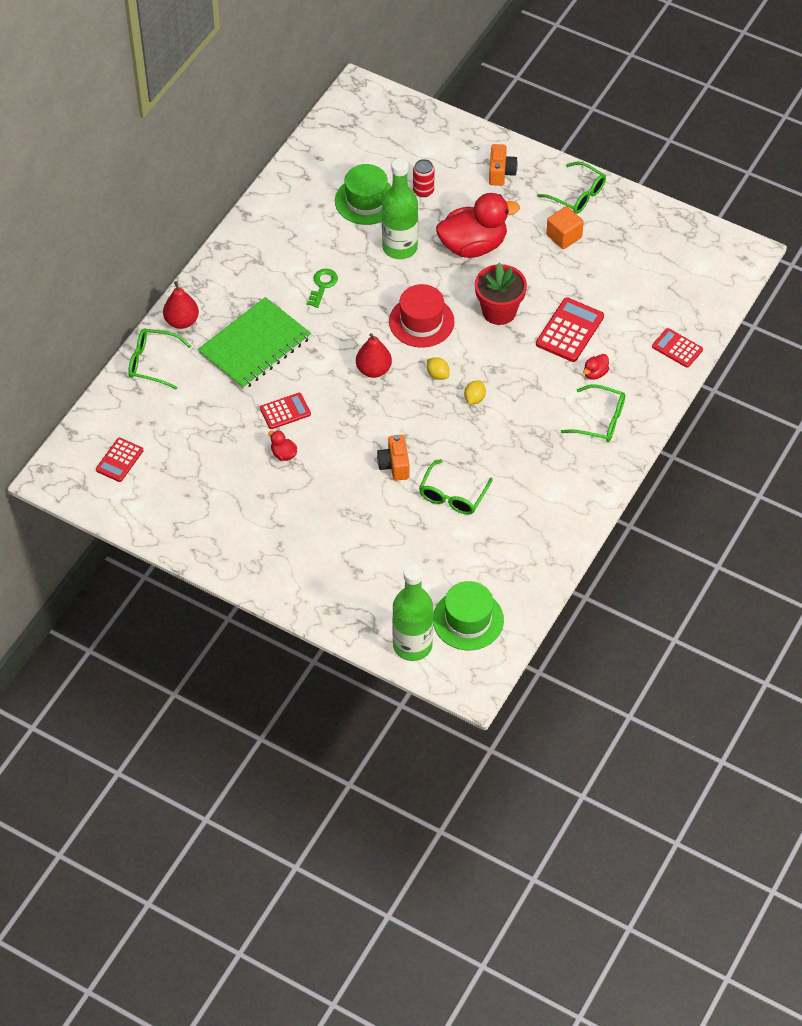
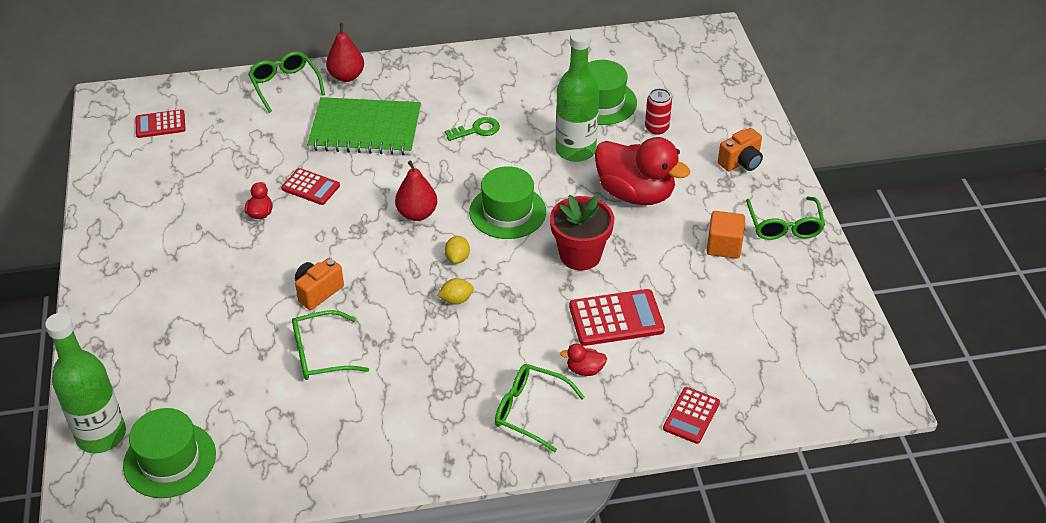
camera: 50 degrees right, 10 degrees down
red hat [389,284,455,348] -> green hat [469,166,546,239]
green glasses [561,384,625,442] -> green glasses turned 135 degrees clockwise [495,364,585,452]
red calculator [652,328,703,368] -> red calculator turned 150 degrees counterclockwise [663,387,720,444]

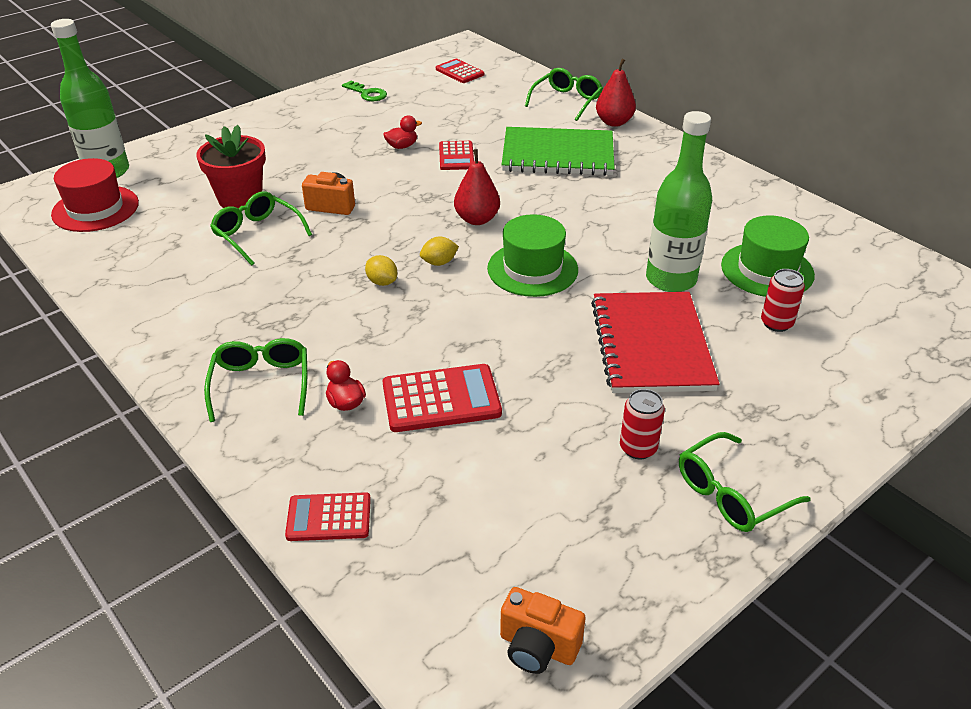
camera: 60 degrees right, 5 degrees down
green hat [123,408,216,498] -> red hat [51,158,139,232]
green notebook [307,97,421,155] -> green notebook turned 60 degrees counterclockwise [502,127,615,176]
green key [445,117,500,141] -> green key moved to [342,81,387,101]
red flower pot [550,195,614,271] -> red flower pot moved to [196,125,266,209]
red calculator [569,289,665,346] -> red calculator turned 60 degrees counterclockwise [383,364,502,432]
red duck [595,137,690,205] -> red notebook [591,292,720,393]
orange cube [707,211,745,259] -> red can [620,389,665,459]
orange camera [718,128,763,171] -> orange camera moved to [500,587,586,674]

